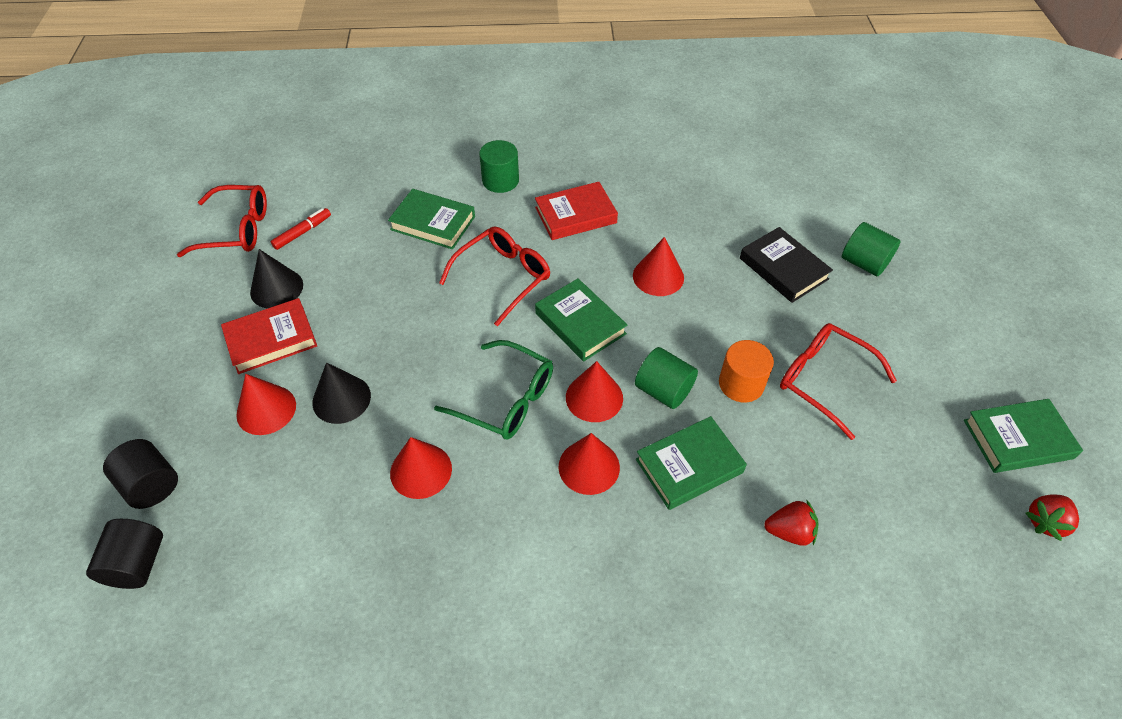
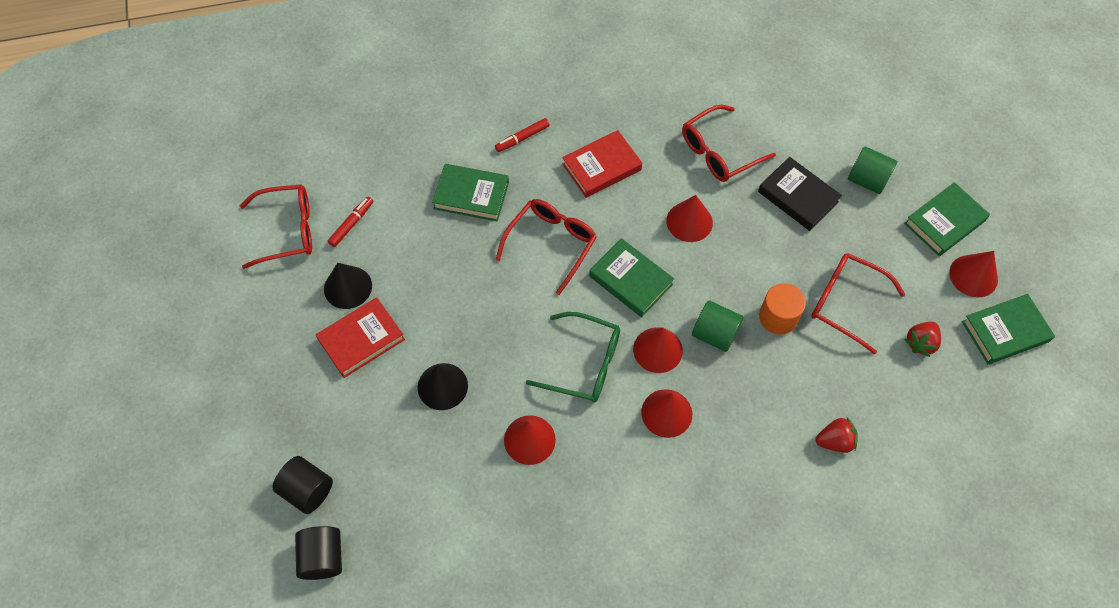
camera: 10 degrees left, 10 degrees up
red cone [236,374,296,435] -> red cone moved to [949,251,998,298]
green cylinder [479,140,519,193] -> red marker [495,118,549,152]
green book [636,416,747,510] -> green book moved to [904,182,990,256]
red strawberry [1026,494,1079,541] -> red strawberry moved to [904,322,941,357]
none -> red glasses [682,105,776,182]

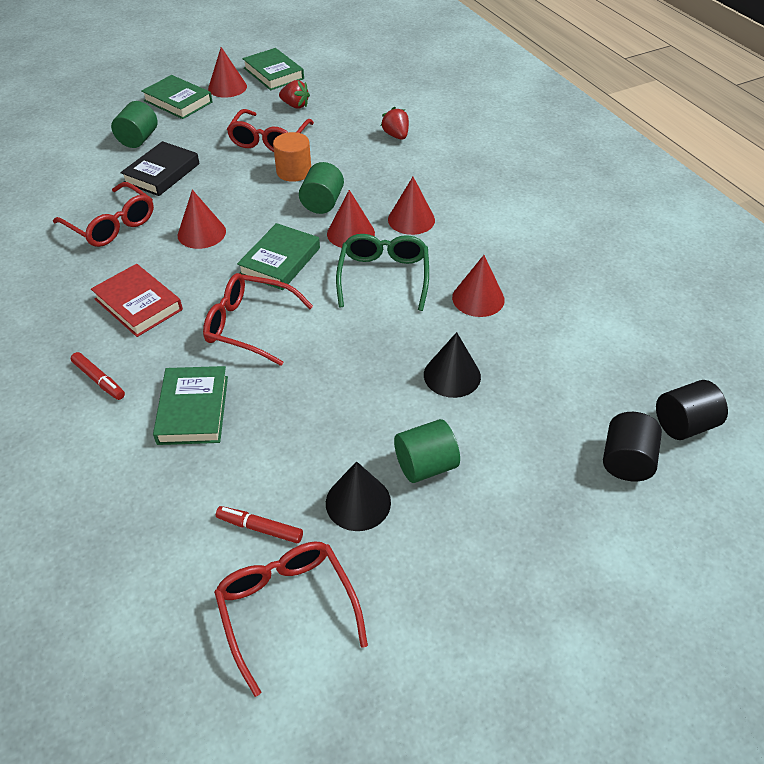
camera: 105 degrees left, 15 degrees down
red book [316,297,405,378] -> green cylinder [394,419,460,483]

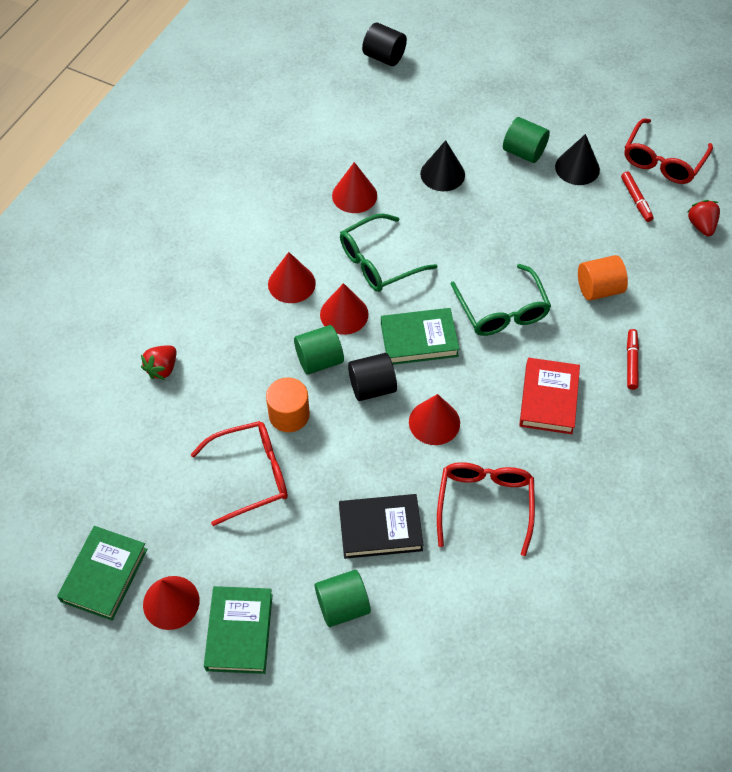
camera: 125 degrees left, 10 degrees up
green book [153,366,228,445] -> orange cylinder [578,255,628,301]
red glasses [203,273,313,366] -> green glasses [451,264,551,336]
red strawberry [279,80,310,108] -> red strawberry moved to [688,200,720,236]
black cylinder [603,412,662,481] -> black cylinder moved to [348,353,397,401]

